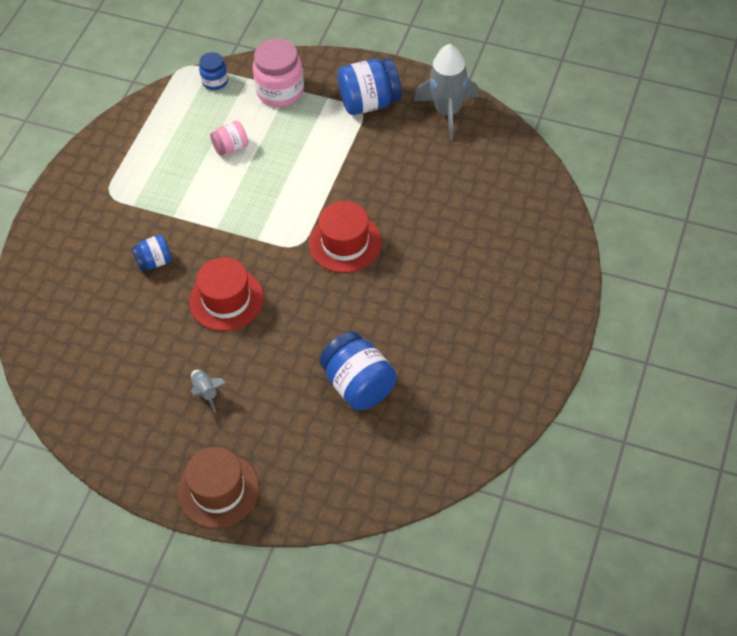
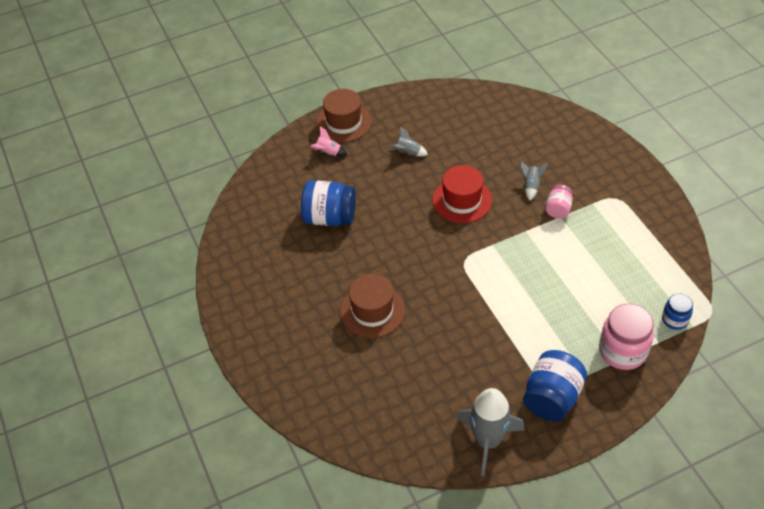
camera: 135 degrees right, 5 degrees down
blue jar [132,235,172,271] -> grey rocket [521,161,547,200]
pink jar [210,121,248,156] -> pink jar moved to [545,185,573,219]
red hat [309,201,382,273] -> none
none -> pink rocket [311,126,347,157]
none -> brown hat [340,274,405,338]

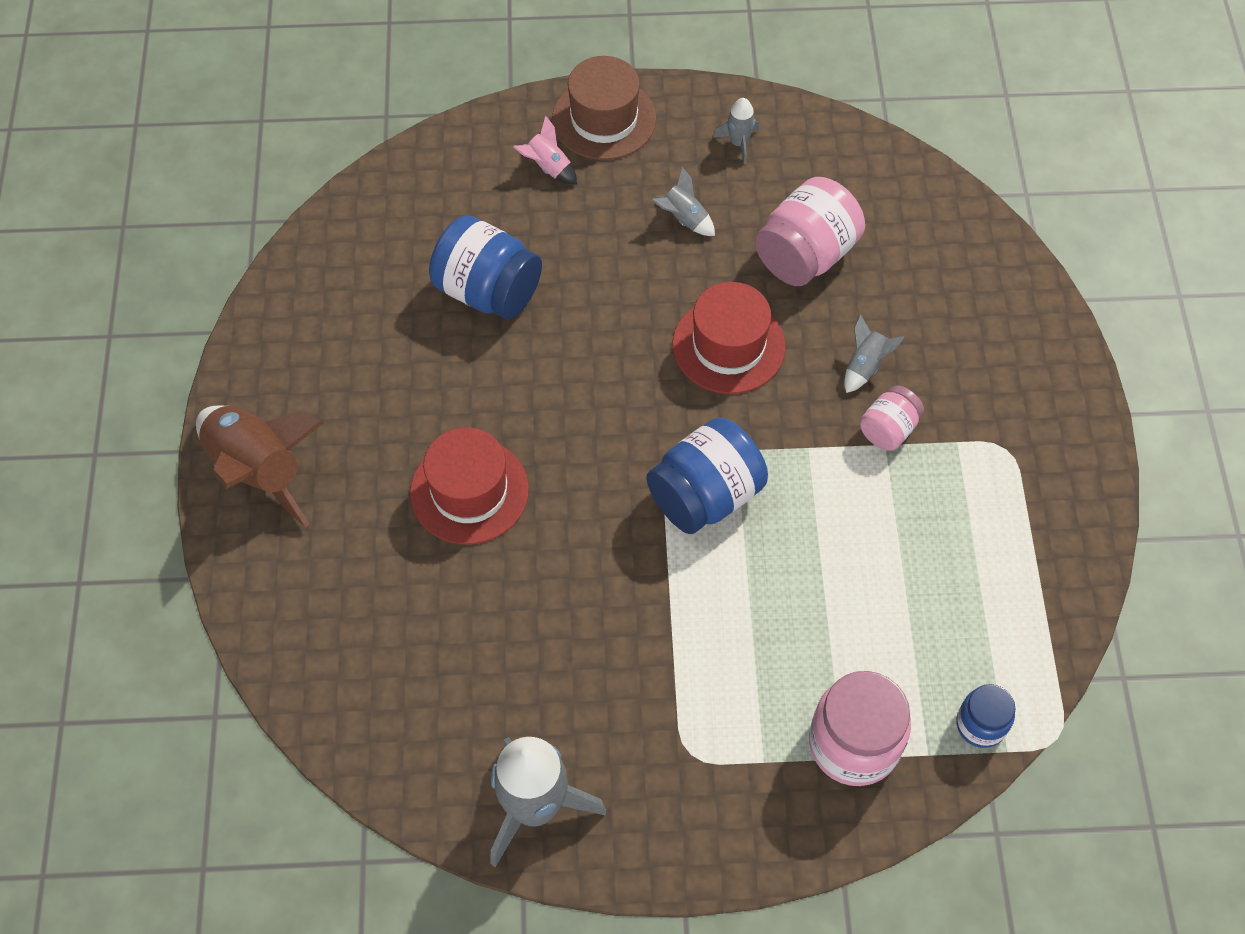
camera: 20 degrees right, 10 degrees up
brown hat [340,274,405,338] -> red hat [410,427,529,545]
blue jar [523,350,587,421] -> blue jar moved to [647,417,768,534]
none -> brown rocket [196,406,324,527]
none -> grey rocket [713,98,759,164]
none -> pink jar [755,177,865,286]

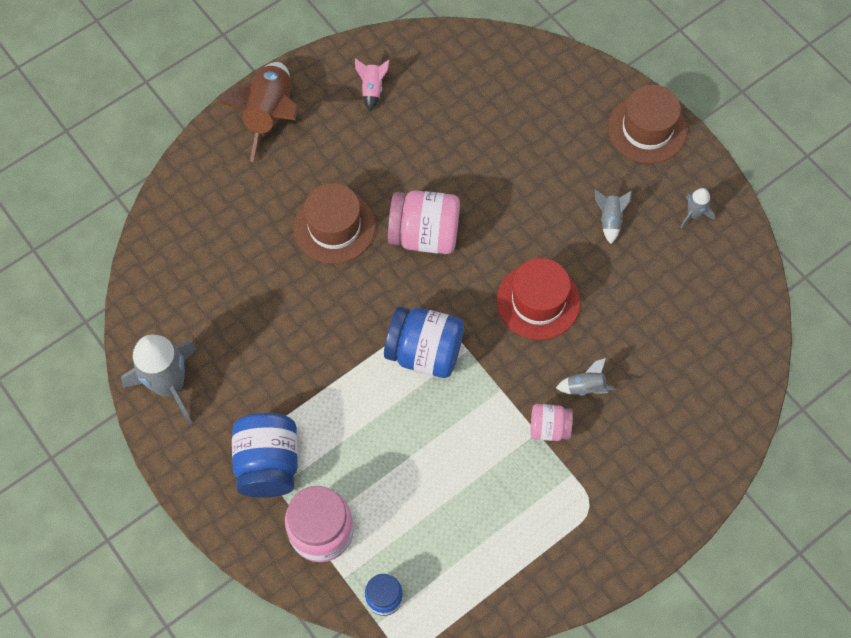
camera: 55 degrees right, 5 degrees up
red hat [410,427,529,545] -> brown hat [294,183,375,264]
blue jar [429,215,542,320] -> blue jar moved to [232,413,298,498]
pink rocket [513,116,577,185] -> pink rocket moved to [355,58,390,111]
pink jar [755,177,865,286] -> pink jar moved to [388,190,460,254]

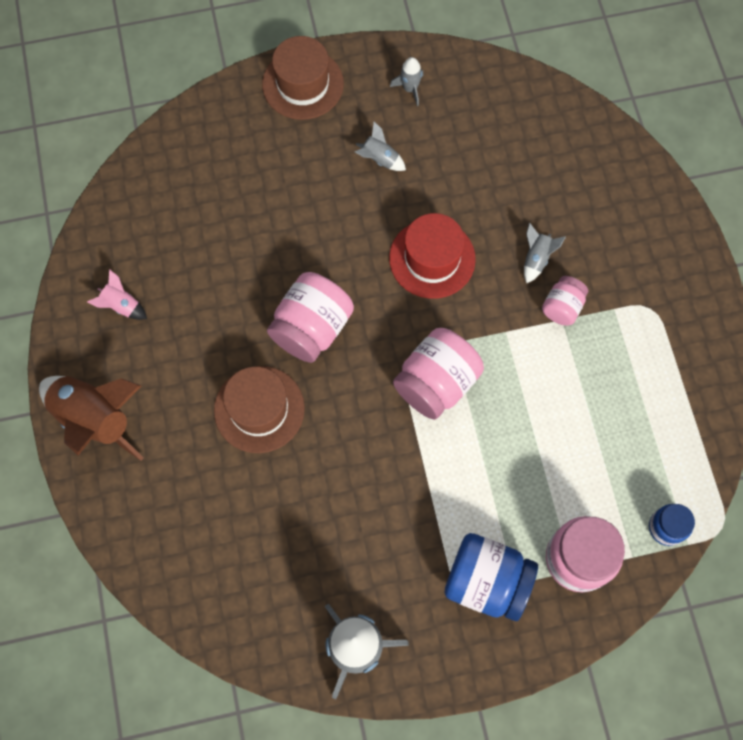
camera: 65 degrees left, 5 degrees up
blue jar [384,306,464,378] -> pink jar [393,328,484,420]

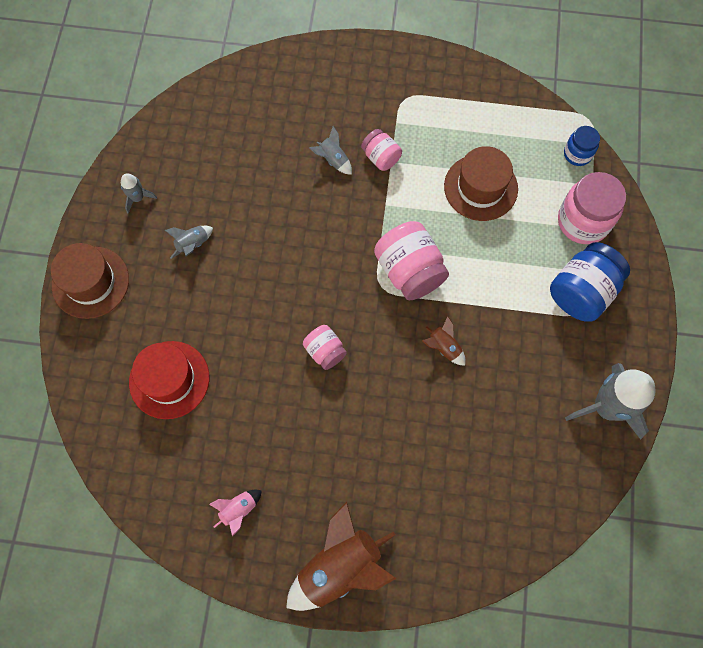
camera: 70 degrees left, 0 degrees up
brown hat [214,366,305,453] -> brown hat moved to [444,146,518,221]
pink jar [267,272,354,363] -> pink jar [303,325,347,370], size x0.56
red hat [389,213,476,299] -> red hat moved to [129,341,209,419]
none -> brown rocket [422,316,466,366]

